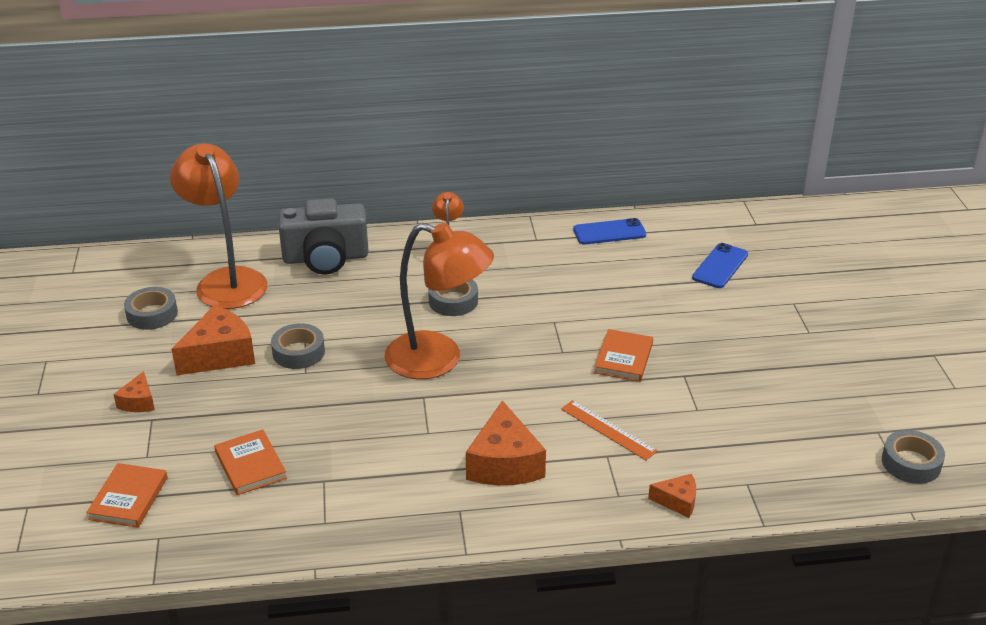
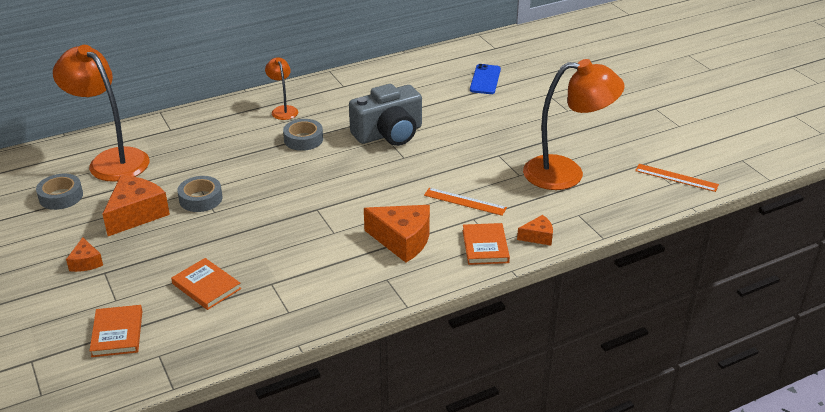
camera: 20 degrees left, 0 degrees up
grey camera [279,198,369,275] -> grey camera moved to [349,84,422,146]
orange lamp [385,223,494,379] -> orange lamp moved to [523,59,625,190]
orange cheese [466,400,546,485] -> orange cheese turned 45 degrees counterclockwise [364,205,430,263]
blue phone [573,218,646,245] -> none
orange book [594,329,653,382] -> orange book moved to [463,223,510,265]
grey tape [882,430,945,484] -> orange ruler [635,164,719,192]

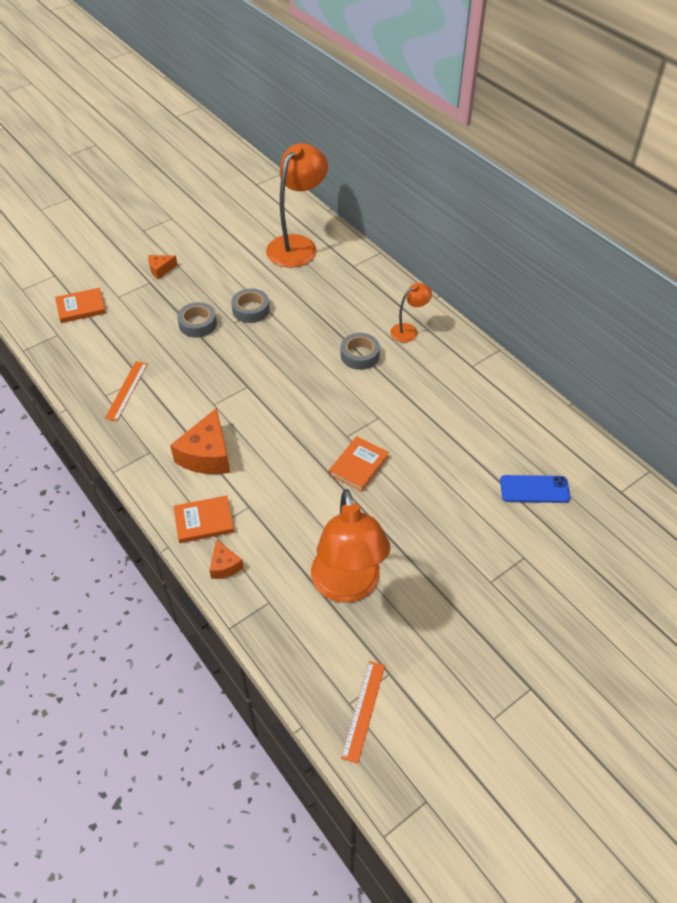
camera: 80 degrees right, 15 degrees up
grey tape [36,174,83,210] -> grey tape moved to [177,302,217,338]
orange cheese [103,175,170,236] -> none
orange book [171,258,241,310] -> orange book moved to [329,436,389,492]
grey camera [349,84,422,146] -> none
orange ruler [424,188,507,216] -> orange ruler moved to [105,361,147,421]

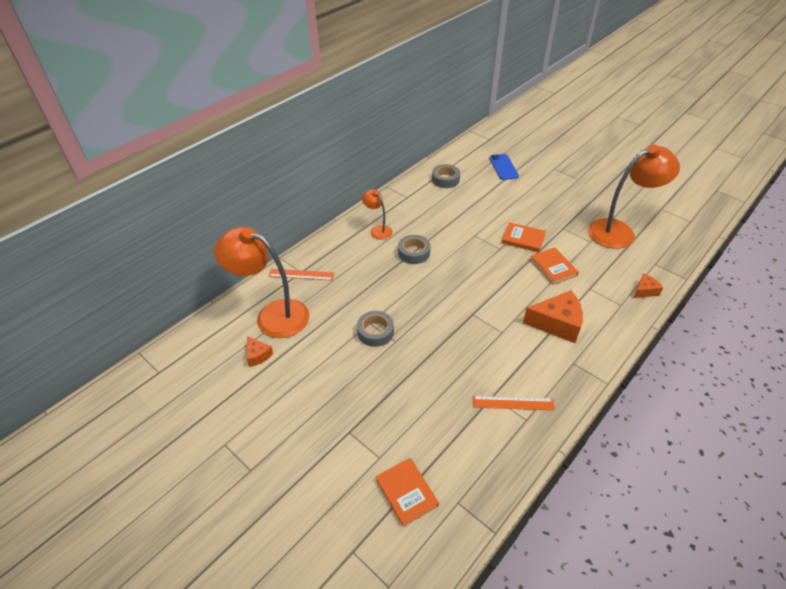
camera: 100 degrees left, 5 degrees down
orange cheese [148,255,178,279] -> orange cheese moved to [247,336,273,367]
orange book [173,495,234,543] -> orange book moved to [530,247,579,285]
grey tape [177,302,217,338] -> grey tape moved to [432,164,460,188]
orange ruler [341,661,385,764] -> orange ruler moved to [268,269,334,281]

